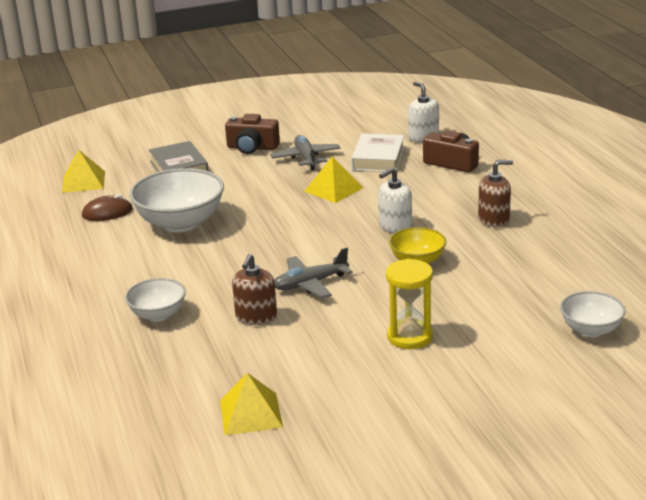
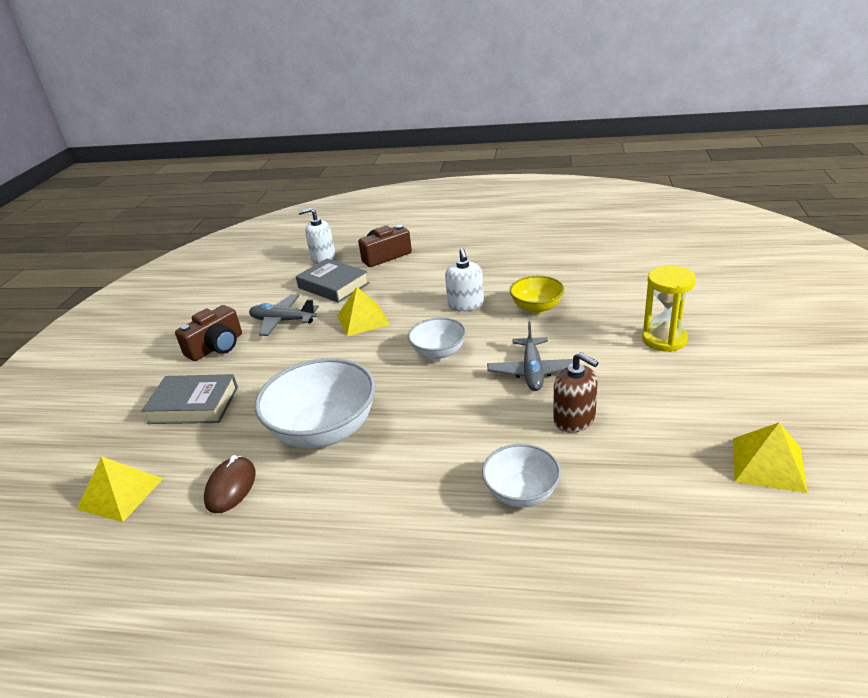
camera: 60 degrees left, 5 degrees up
white book [351,133,404,172] -> grey book [296,258,369,303]
brown soap dispenser [478,160,513,228] -> none
white bowl [560,291,626,337] -> white bowl moved to [408,317,466,360]

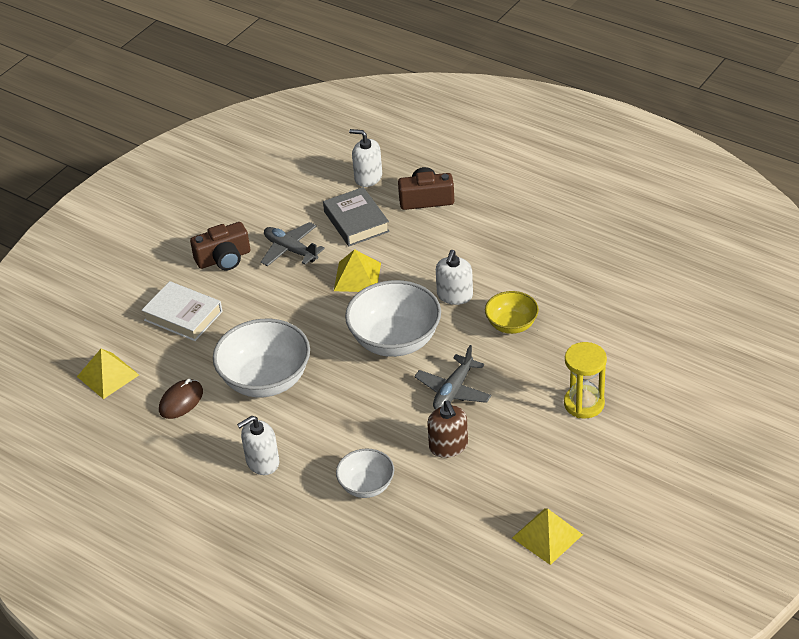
camera: 25 degrees right, 10 degrees up
grey book [142,374,238,424] -> white book [142,281,223,341]
white bowl [408,317,466,360] -> white bowl [345,280,441,357], size x1.77
none -> white soap dispenser [237,416,279,475]

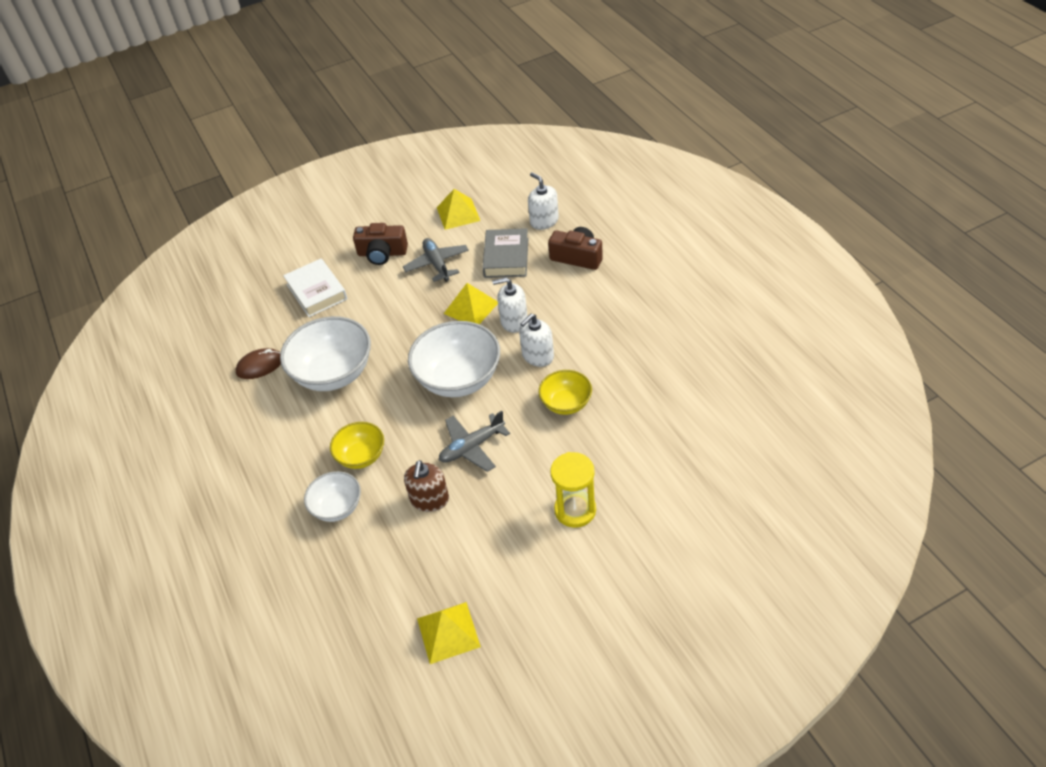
camera: 30 degrees right, 5 degrees up
yellow pyramid [77,349,139,399] -> yellow pyramid moved to [437,189,480,230]
white soap dispenser [237,416,279,475] -> white soap dispenser moved to [492,277,528,333]
none -> yellow bowl [330,422,384,469]

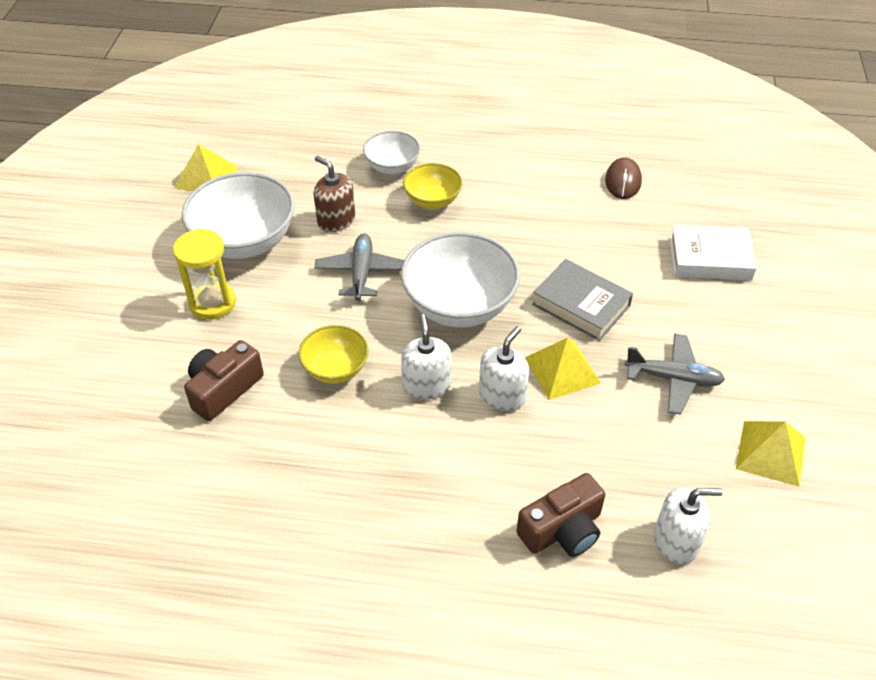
camera: 120 degrees right, 0 degrees up
white bowl [280,316,371,391] -> white bowl moved to [182,172,295,259]
brown camera [353,223,408,265] -> brown camera moved to [184,340,264,421]
grey book [482,228,528,278] -> grey book moved to [532,259,633,341]

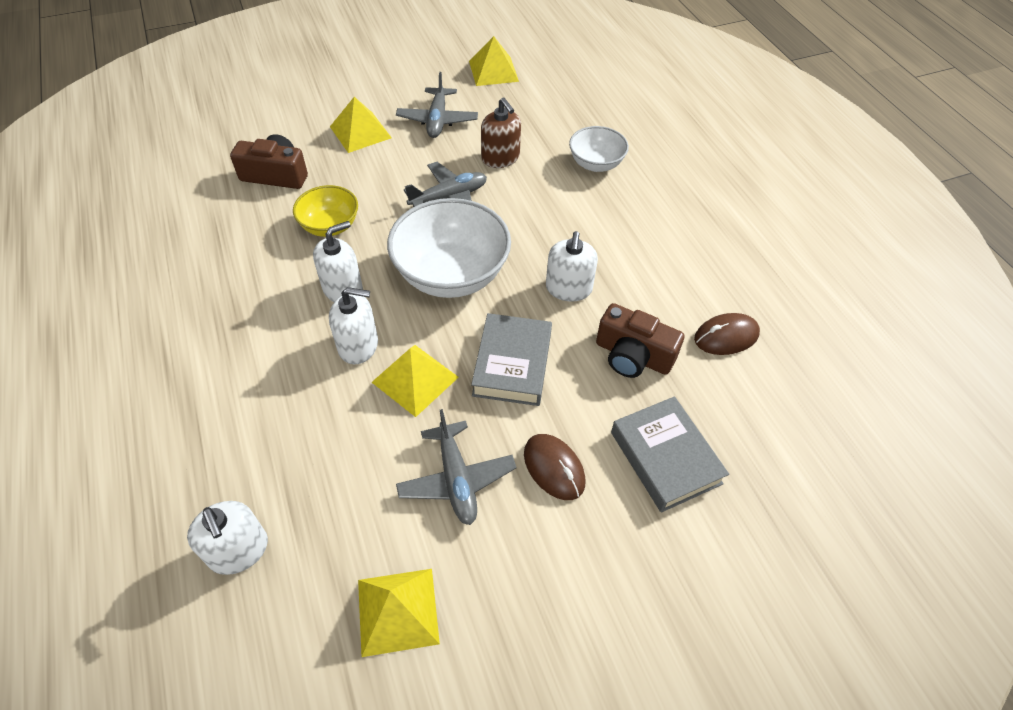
camera: 60 degrees right, 5 degrees up
yellow hourglass [173,228,236,320] -> yellow pyramid [330,97,392,153]
white bowl [182,172,295,259] -> grey plane [396,72,478,138]
brown soap dispenser [313,156,355,232] -> brown soap dispenser turned 135 degrees clockwise [481,98,521,168]
yellow bowl [403,163,463,209] -> none
brown camera [516,473,605,557] -> brown camera moved to [596,303,685,378]
white book [670,225,757,280] -> grey book [611,396,729,513]
none -> brown mouse [524,434,586,500]
none -> white soap dispenser [546,231,598,302]

